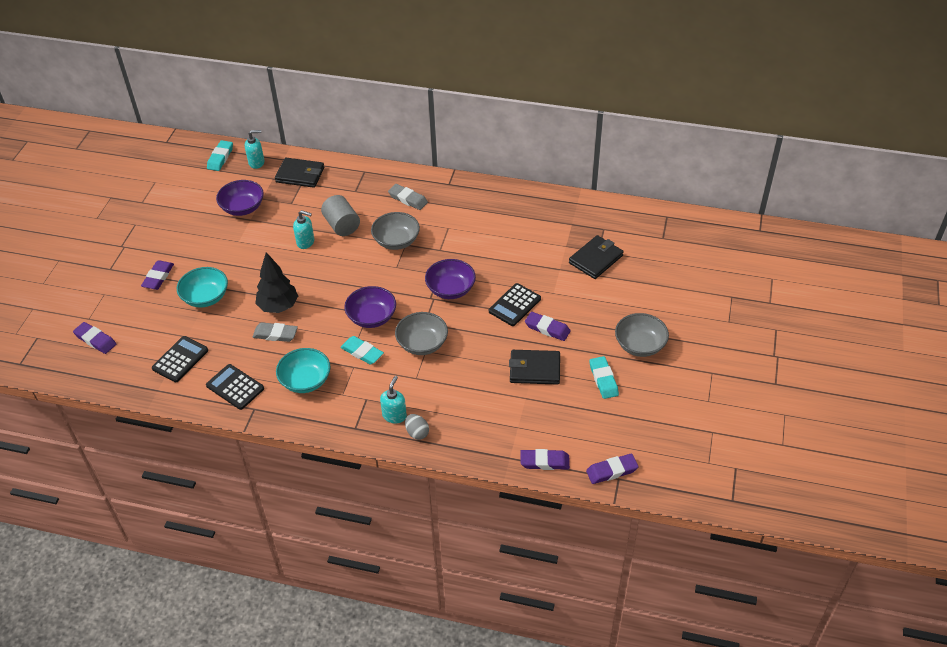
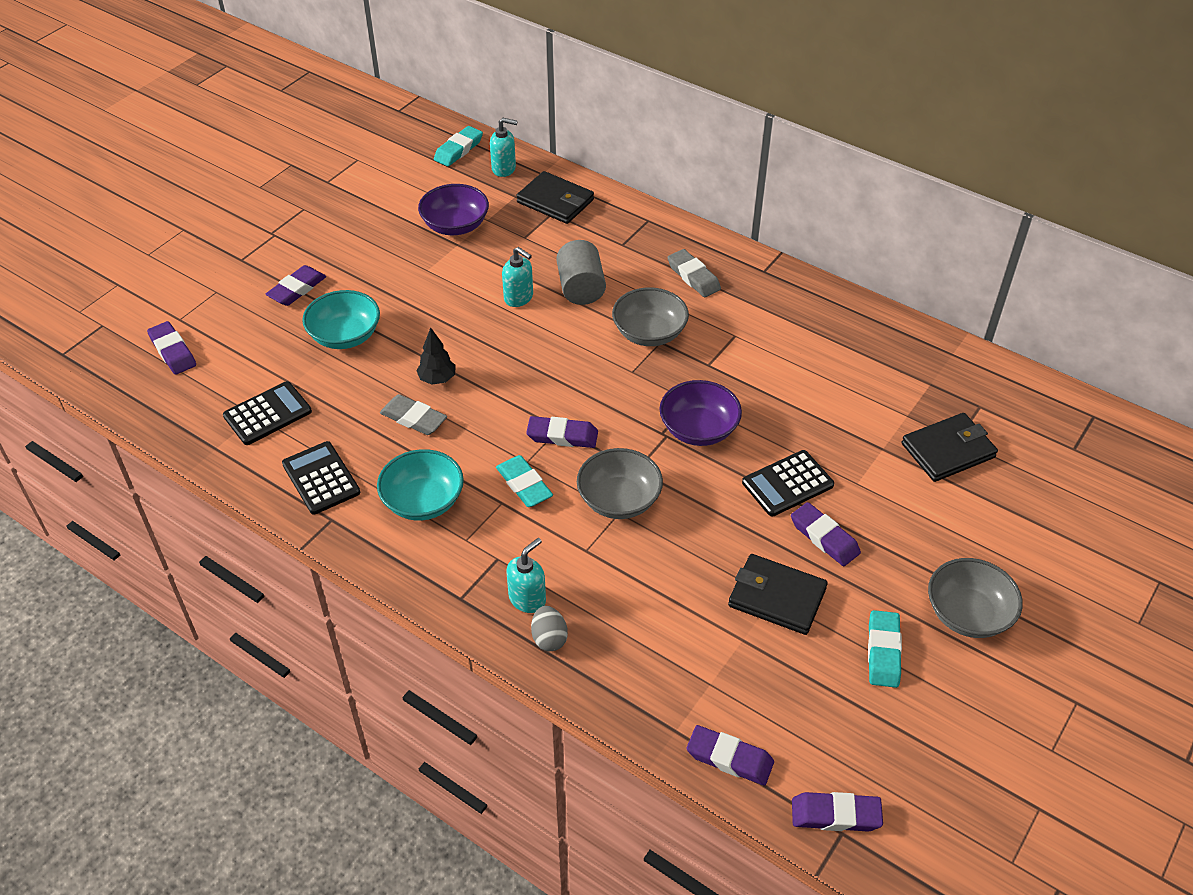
camera: 20 degrees right, 0 degrees up
black tree [255,252,298,313] -> black tree [416,328,456,385], size x0.60
purple bowl [344,286,396,328] -> purple eraser [526,416,598,448]

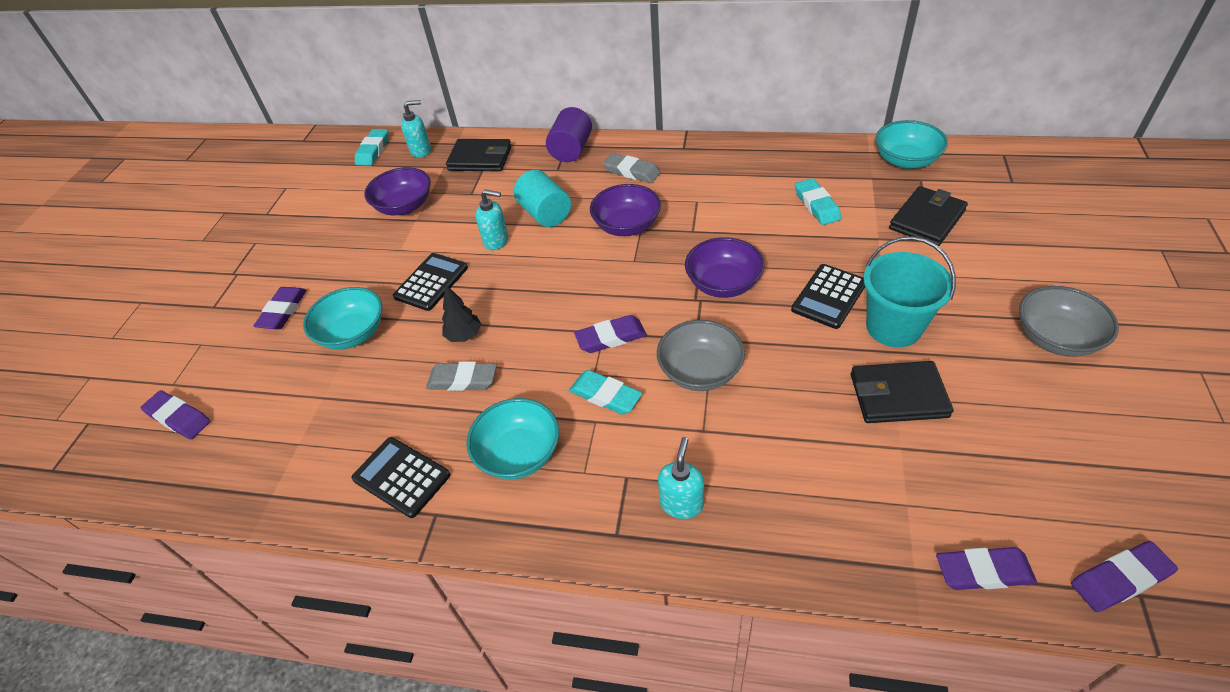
camera: 20 degrees left, 0 degrees up
black calculator [223,381,312,445] -> black calculator moved to [393,253,468,311]
grey egg [531,606,568,651] -> none
grey cylinder [556,240,606,305] -> turquoise cylinder [514,170,571,227]
grey bowl [612,287,689,346] -> purple bowl [590,184,661,236]
purple eraser [791,502,861,566] -> turquoise bucket [863,236,956,347]
turquoise eraser [868,610,902,688] -> turquoise eraser moved to [795,178,841,225]
none -> purple cylinder [546,107,592,162]
none -> turquoise bowl [876,120,948,169]

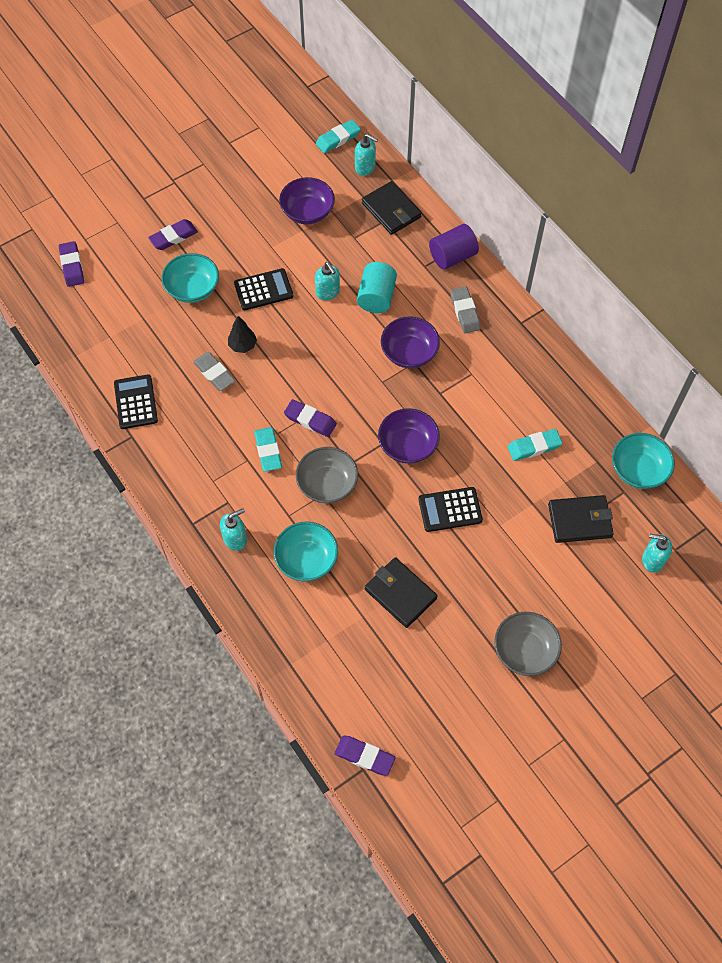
camera: 40 degrees right, 15 degrees up
turquoise bowl [466,398,559,479] -> turquoise bowl moved to [274,521,338,581]
turquoise eraser [795,178,841,225] -> turquoise eraser turned 45 degrees clockwise [507,429,563,461]
turquoise bucket [863,236,956,347] -> none
purple eraser [936,547,1037,590] -> none
none -> turquoise soap dispenser [642,534,672,573]

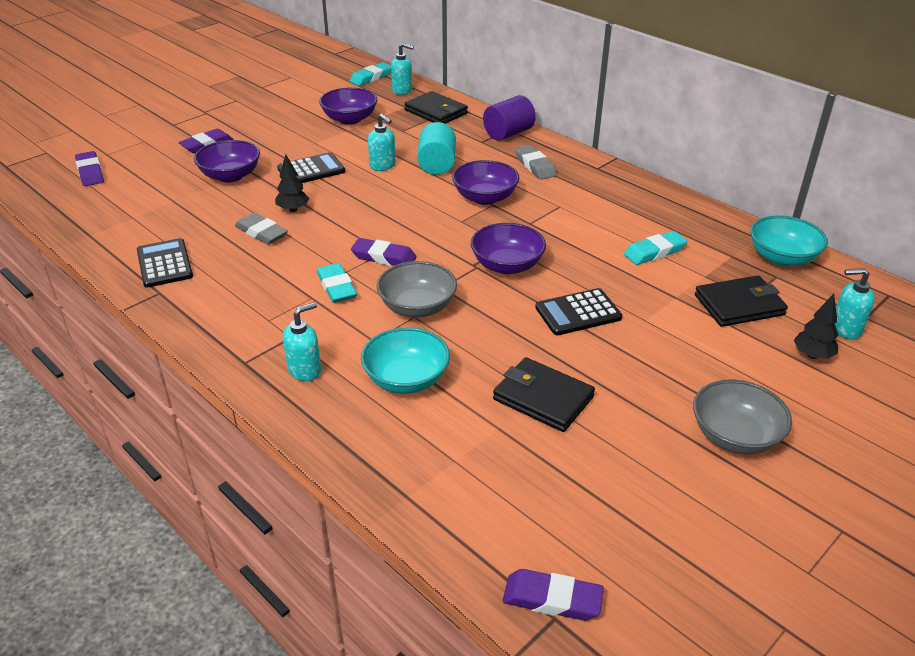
camera: 10 degrees left, 25 degrees down
turquoise bowl [162,253,219,303] -> purple bowl [194,140,260,182]
none -> black tree [794,294,838,359]

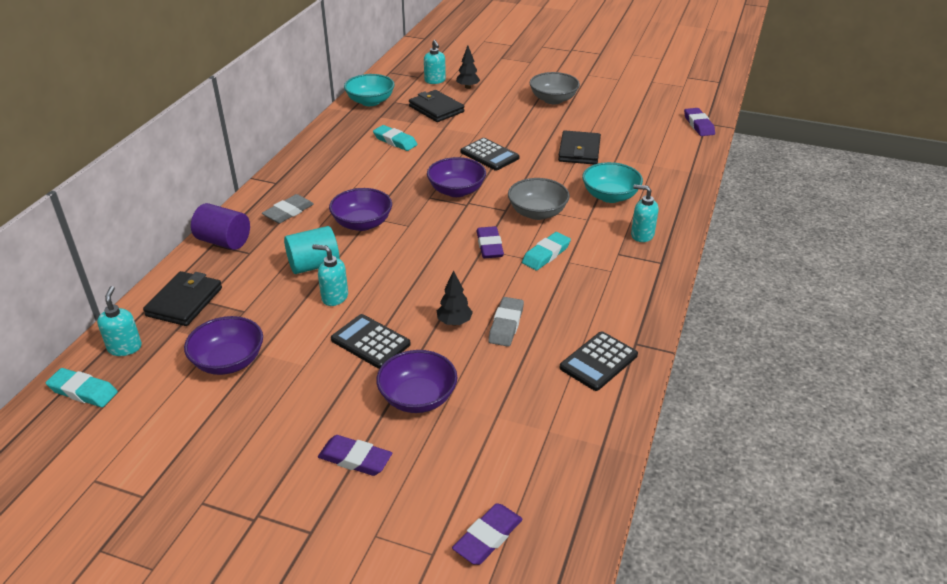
camera: 115 degrees left, 0 degrees up
turquoise soap dispenser [368,114,396,171] -> turquoise soap dispenser turned 90 degrees counterclockwise [312,244,348,306]

